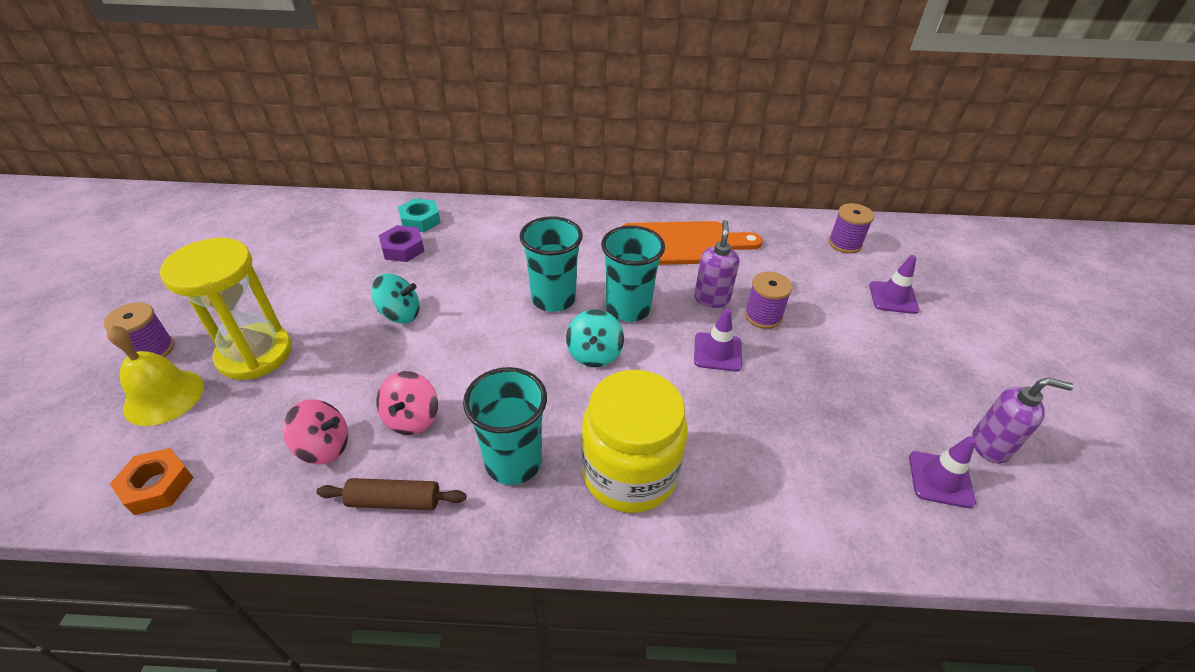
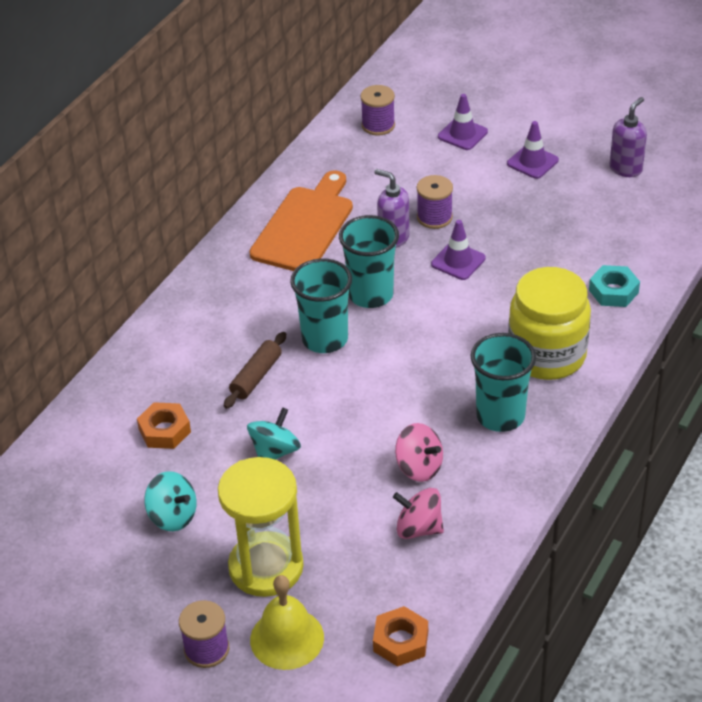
camera: 60 degrees left, 0 degrees up
pink spinning top [283,399,348,464] -> pink spinning top turned 105 degrees counterclockwise [393,488,444,539]
brown rolling pin [316,478,466,510] -> brown rolling pin moved to [224,332,286,409]
purple nut [379,225,424,262] -> orange nut [137,402,191,449]
turquoise nut [398,198,441,232] -> turquoise nut moved to [589,265,640,307]
turquoise spinning top [566,310,624,367] -> turquoise spinning top moved to [144,471,197,531]
purple traffic cone [909,436,976,508] -> purple traffic cone moved to [507,121,559,179]

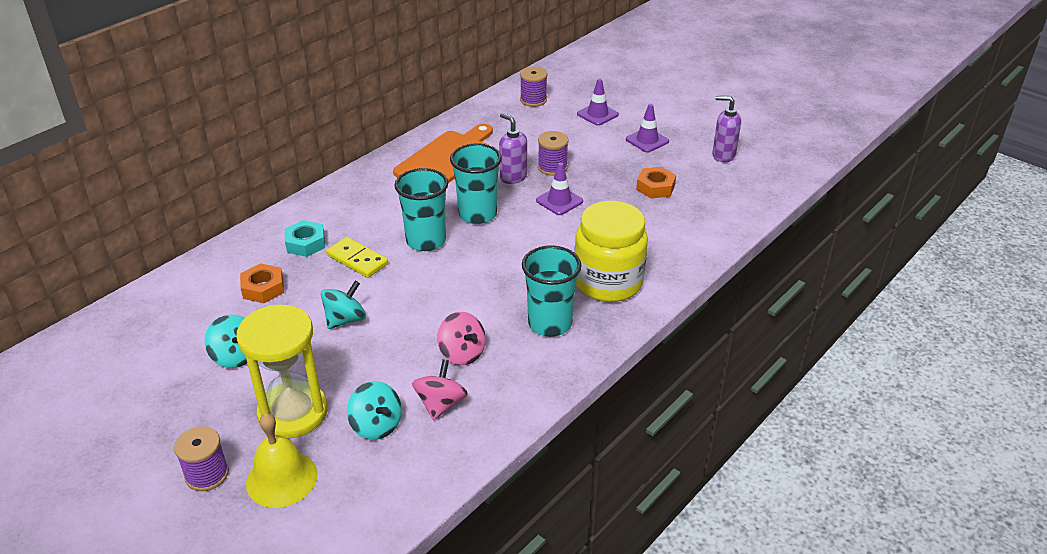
camera: 10 degrees right, 5 degrees down
brown rolling pin [224,332,286,409] -> yellow domino [326,237,388,278]
orange nut [373,606,428,667] -> orange nut moved to [636,167,676,199]
pink spinning top [393,488,444,539] -> pink spinning top turned 75 degrees clockwise [412,359,468,420]
turquoise nut [589,265,640,307] -> turquoise nut moved to [285,220,325,257]
purple soap dispenser [610,97,647,177] -> purple soap dispenser turned 120 degrees counterclockwise [712,96,741,162]
none -> turquoise spinning top [347,381,402,440]

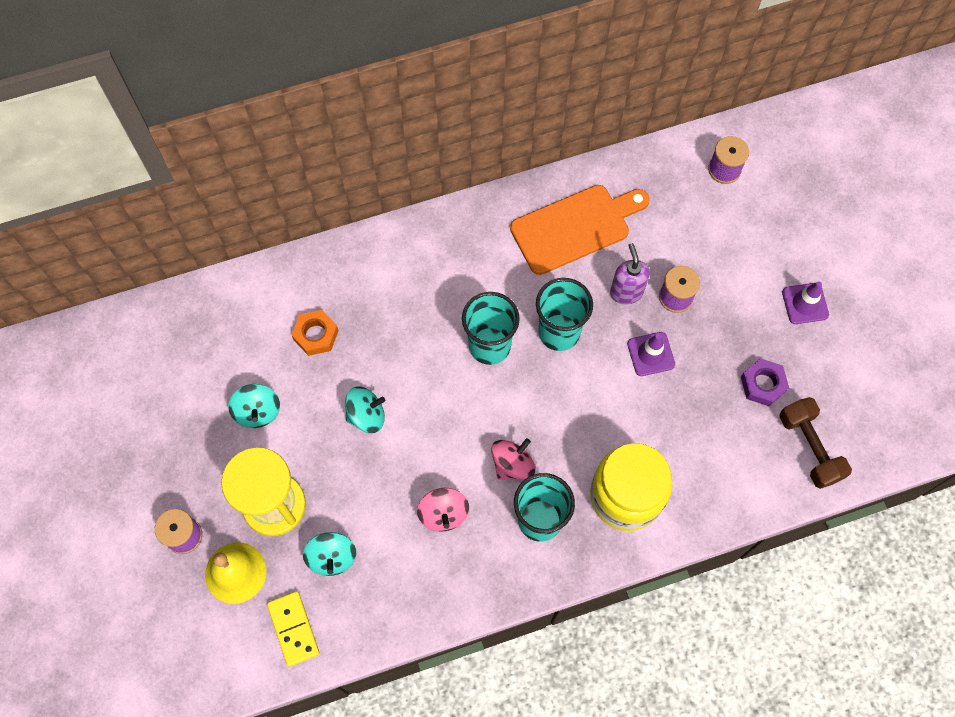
camera: 30 degrees right, 30 degrees up
turquoise nut [285,220,325,257] -> none
yellow domino [326,237,388,278] -> yellow domino moved to [267,591,320,667]
pink spinning top [412,359,468,420] -> pink spinning top moved to [491,438,535,480]
purple traffic cone [577,78,619,126] -> none
orange nut [636,167,676,199] -> purple nut [741,358,789,406]
purple soap dispenser [712,96,741,162] -> none
none -> brown dumbbell [779,397,852,489]

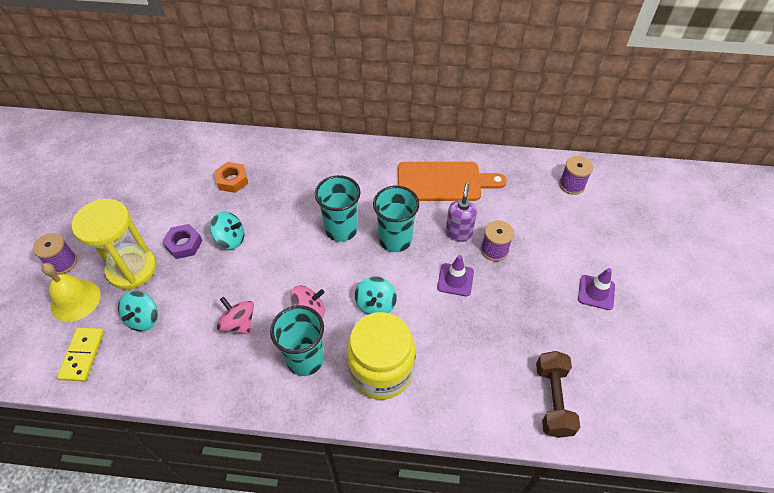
camera: 25 degrees right, 15 degrees down
turquoise spinning top [228,384,280,428] -> turquoise spinning top moved to [355,276,397,315]
pink spinning top [417,488,469,532] -> pink spinning top turned 120 degrees clockwise [217,297,254,335]
purple nut [741,358,789,406] -> purple nut moved to [162,224,202,259]

